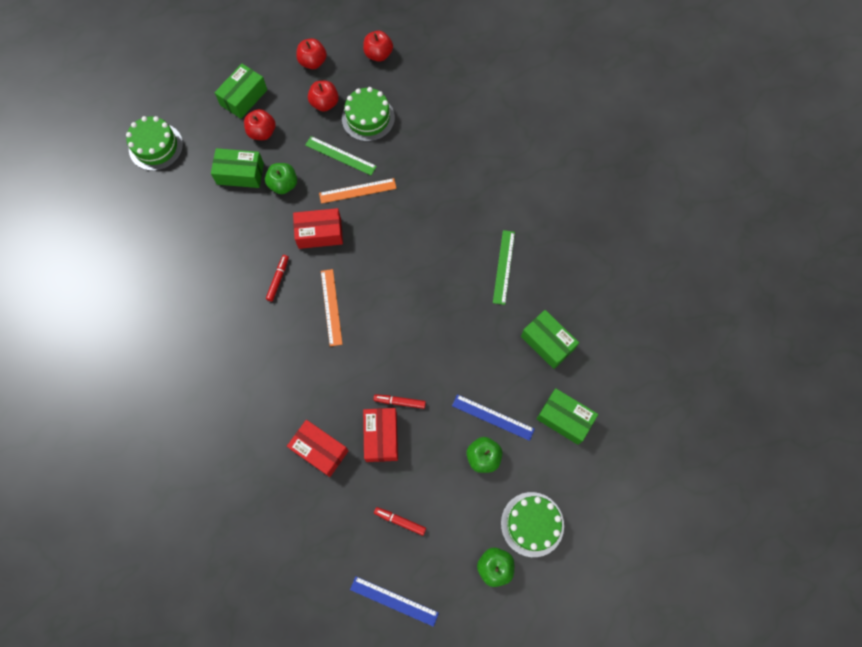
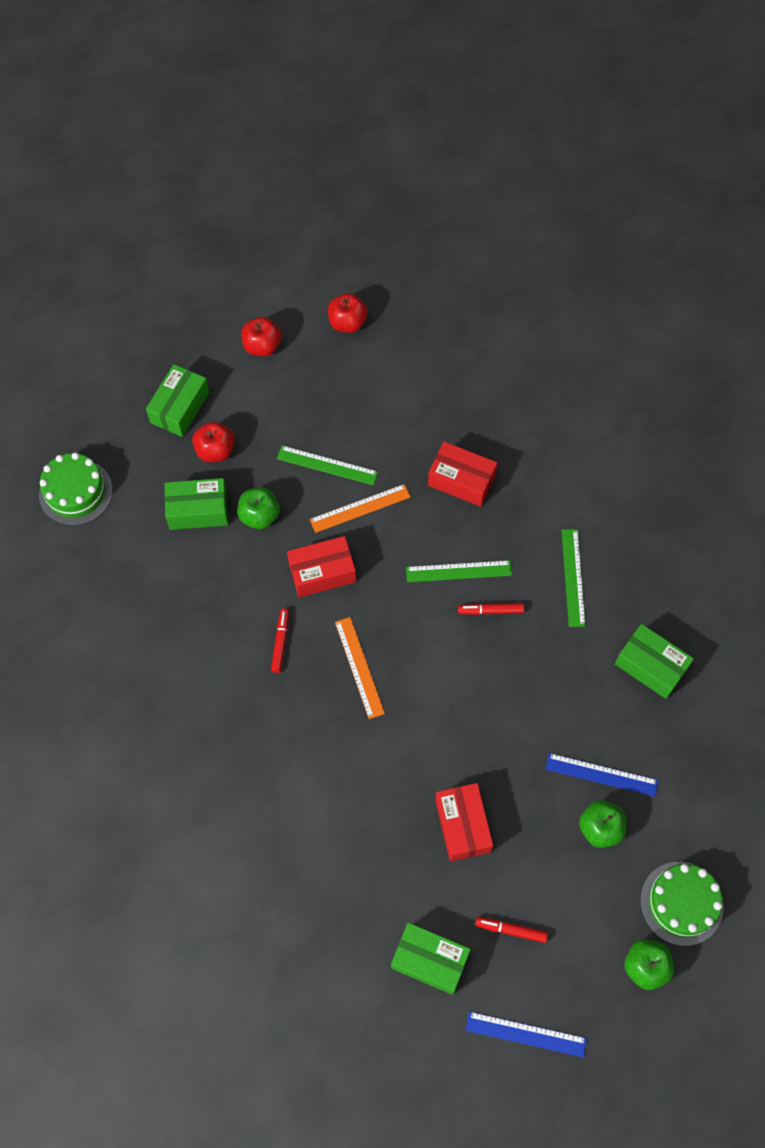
camera: 10 degrees left, 5 degrees down
red box [287,420,349,477] -> red box moved to [428,441,498,507]
red apple [308,81,339,112] -> none
green cake [342,87,395,142] -> none
red marker [373,394,426,409] -> red marker moved to [458,603,524,615]
green box [537,388,598,445] -> green box moved to [391,922,471,995]
none -> green ruler [406,560,512,582]

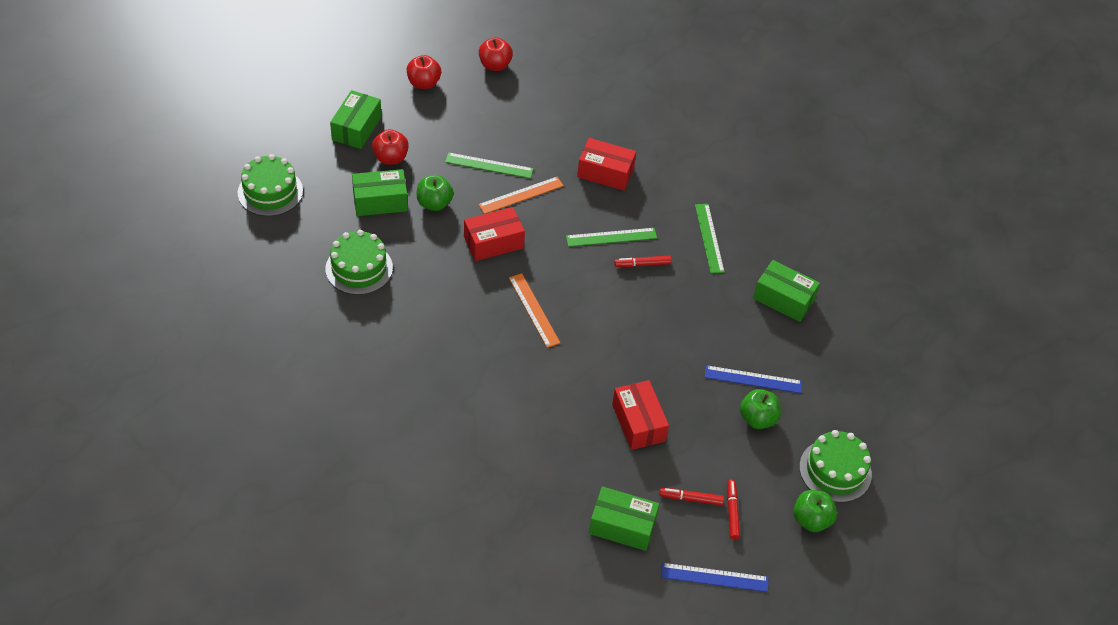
camera: 10 degrees left, 15 degrees down
red marker [271,609,289,673] -> red marker moved to [727,480,740,540]
none -> green cake [325,230,393,295]

